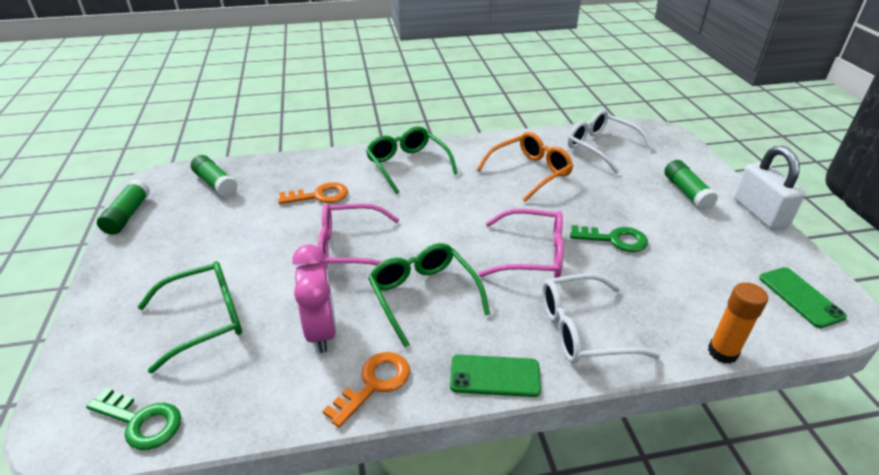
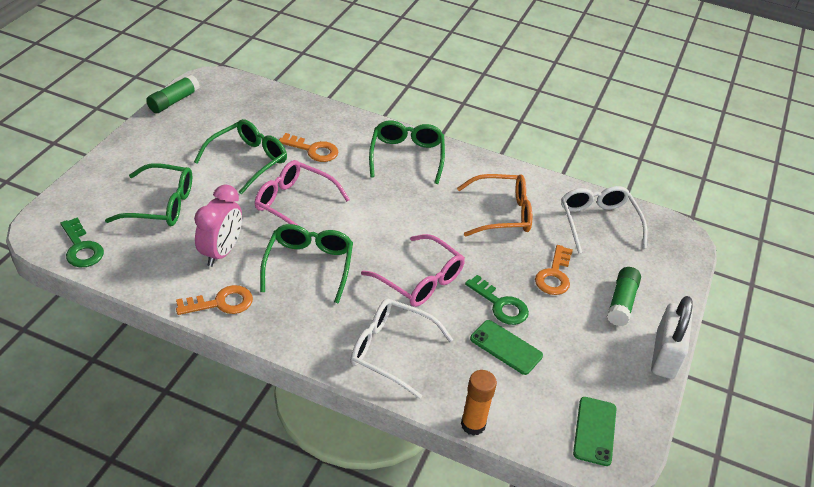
camera: 30 degrees right, 5 degrees up
green glue stick [191,155,238,197] -> none
green phone [450,355,541,397] -> green phone moved to [470,320,543,375]
none -> green glasses [194,119,287,195]
none -> orange key [535,245,573,295]

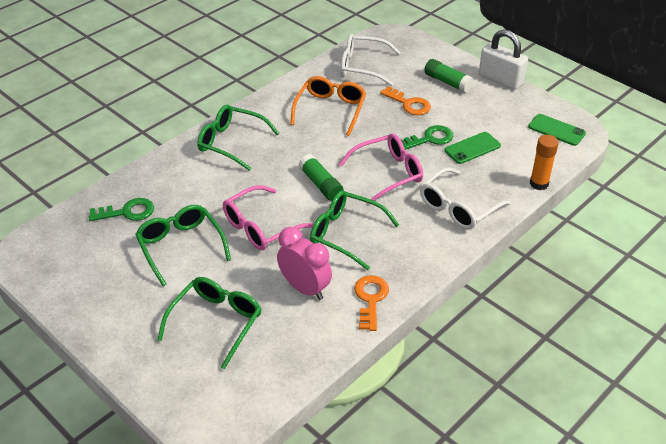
camera: 65 degrees left, 0 degrees up
green key [60,218,104,267] -> green key moved to [89,198,154,221]
green glue stick [146,75,200,113] -> green glue stick moved to [299,154,343,201]
orange key [279,133,338,162] -> none

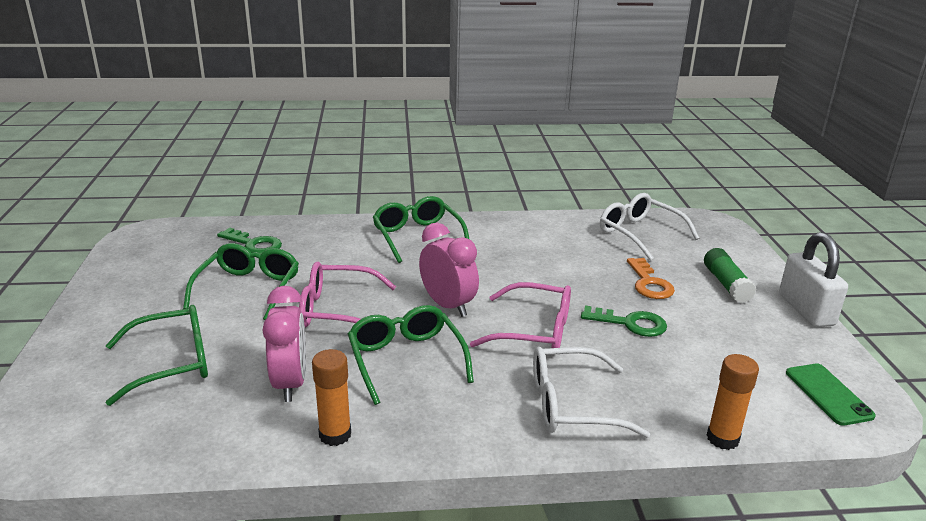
camera: 40 degrees right, 15 degrees down
orange glasses [290,76,366,136] -> none
green glue stick [299,154,343,201] -> pink clock [419,223,479,317]
orange key [354,275,389,331] -> orange glue stick [312,349,351,446]
green phone [444,132,501,164] -> none

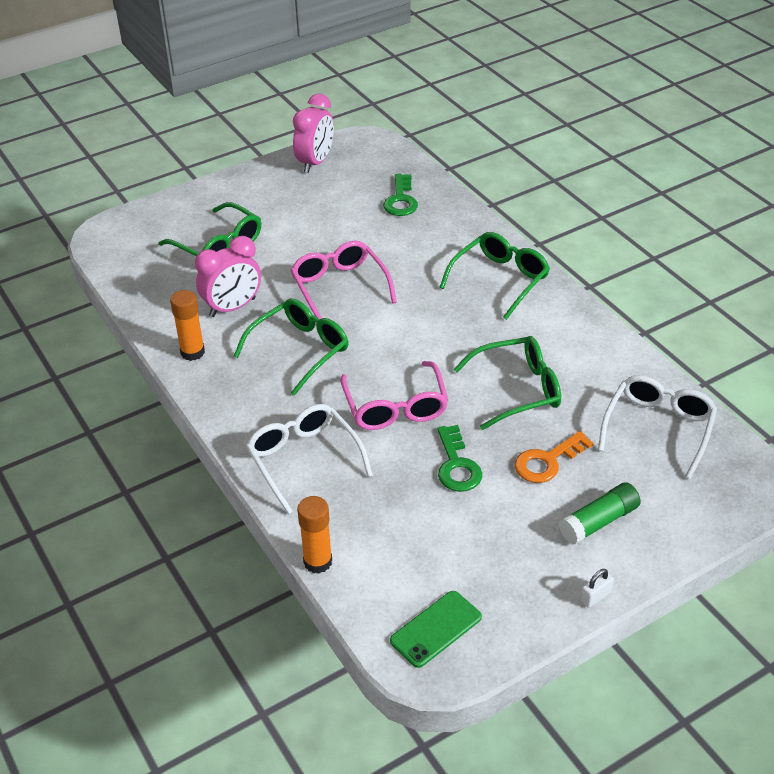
camera: 65 degrees right, 15 degrees up
green glasses [183,243,299,320] -> green glasses moved to [454,336,561,430]
pink clock [419,223,479,317] -> pink clock moved to [293,94,334,173]
white padlock [779,232,848,327] -> white padlock [580,569,614,608], size x0.41

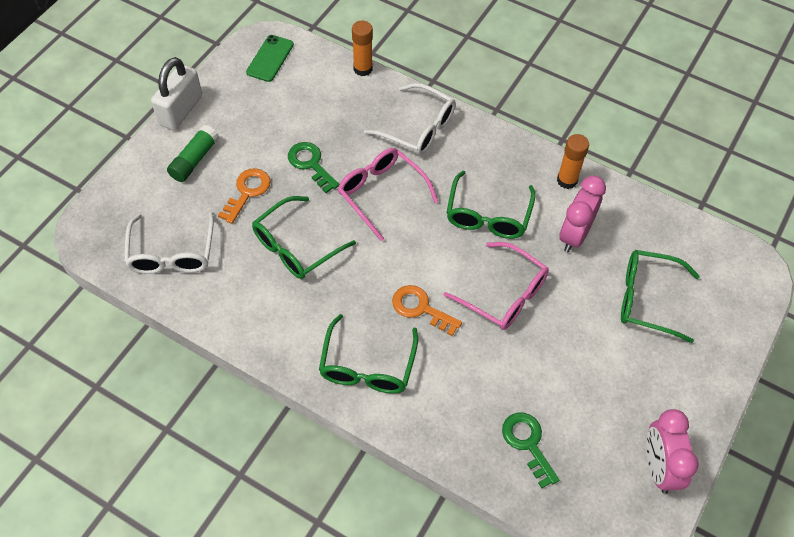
camera: 150 degrees right, 15 degrees up
white padlock [580,569,614,608] -> white padlock [151,57,202,130], size x2.43
none -> orange key [392,285,462,336]

